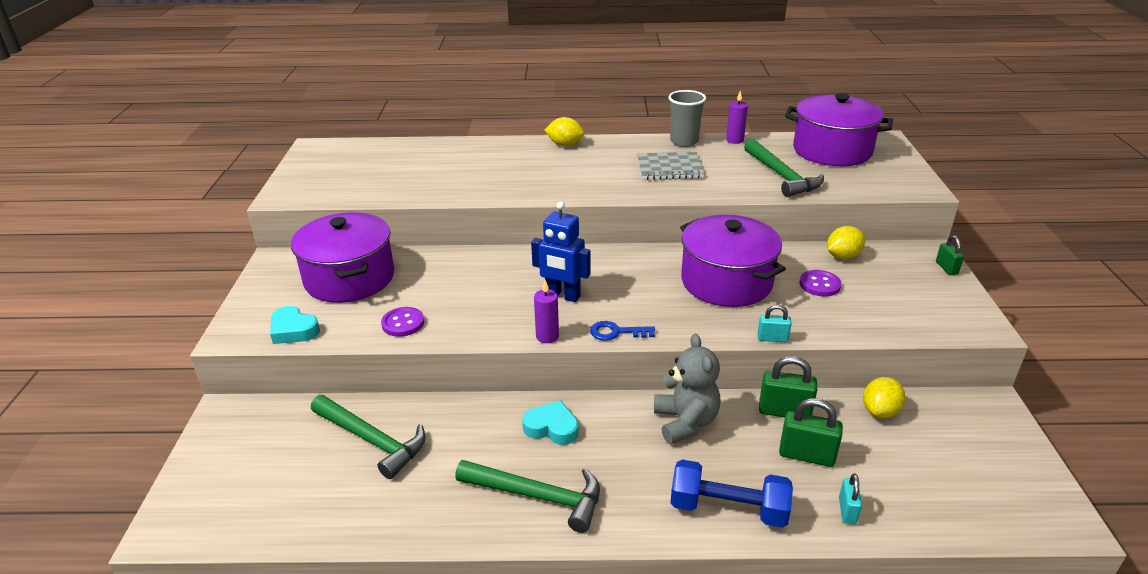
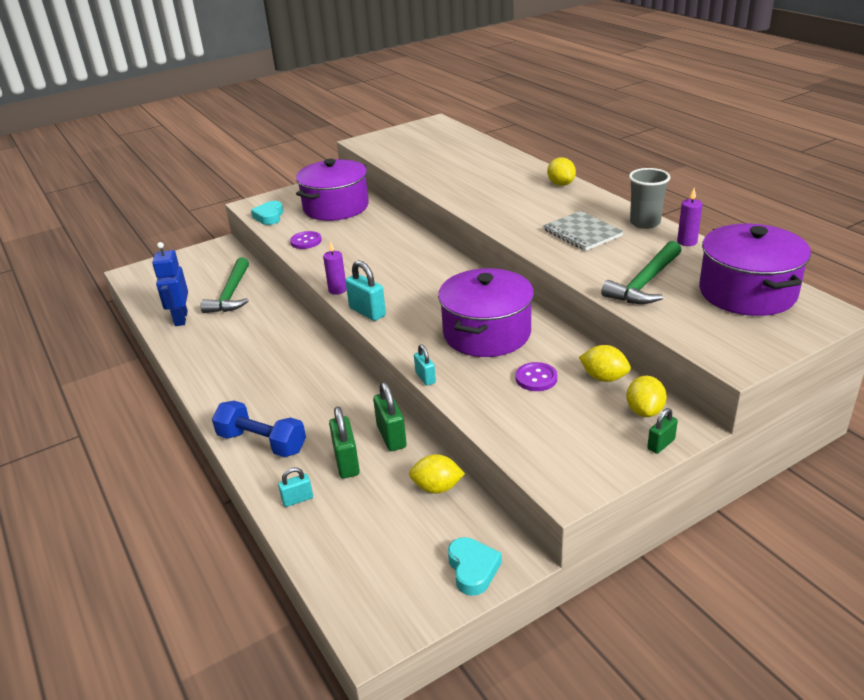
camera: 60 degrees right, 0 degrees up
green hammer [455,460,600,533] -> none
turquoise heart [522,400,579,445] -> turquoise heart moved to [448,537,502,596]
blue robot [531,202,591,302] -> blue robot moved to [152,242,188,326]
blue key [590,321,655,341] -> turquoise padlock [346,260,386,321]
grey teddy bear [654,333,720,444] -> none
blue dumbbell [671,460,793,528] -> blue dumbbell turned 45 degrees counterclockwise [212,401,306,457]
none -> yellow lemon [626,376,667,417]

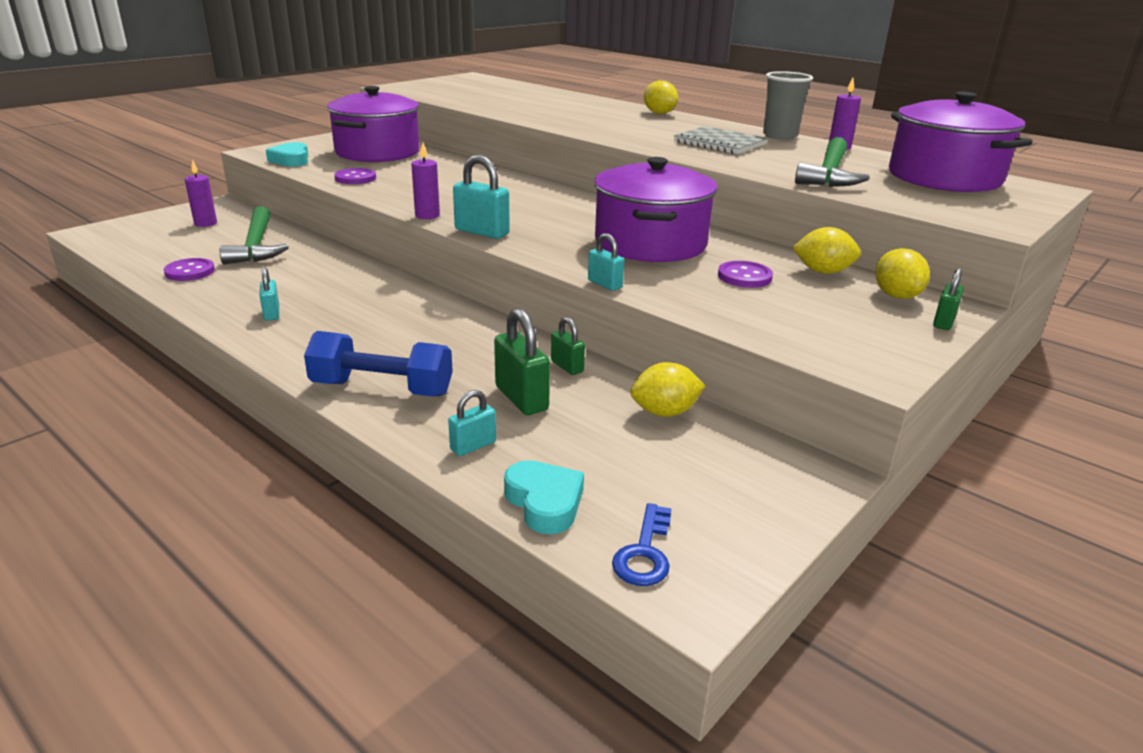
camera: 20 degrees left, 5 degrees down
blue robot [152,242,188,326] -> purple button [164,258,215,281]
green padlock [373,382,407,451] -> green padlock [551,317,585,375], size x0.60
turquoise heart [448,537,502,596] -> turquoise heart moved to [504,460,584,534]
none -> purple candle [185,160,217,227]
none -> turquoise padlock [259,267,279,321]
none -> blue key [612,503,671,586]

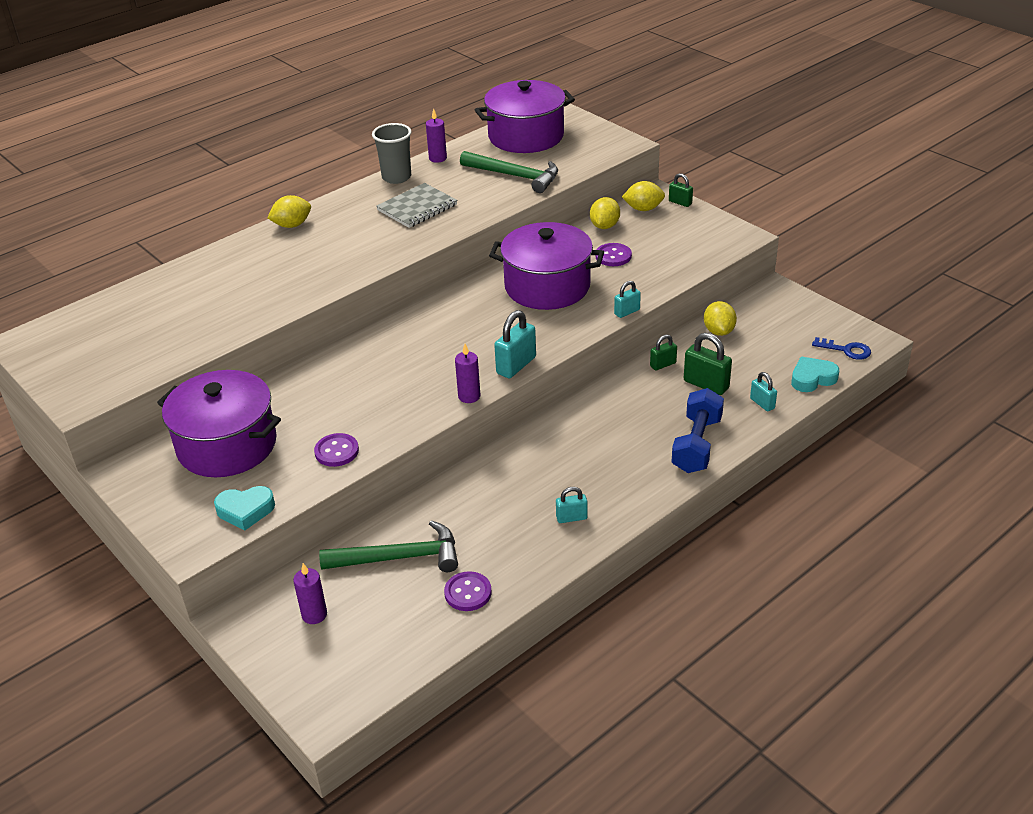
camera: 80 degrees left, 10 degrees up
green padlock [494,308,550,415] -> green padlock turned 60 degrees clockwise [684,333,732,395]

